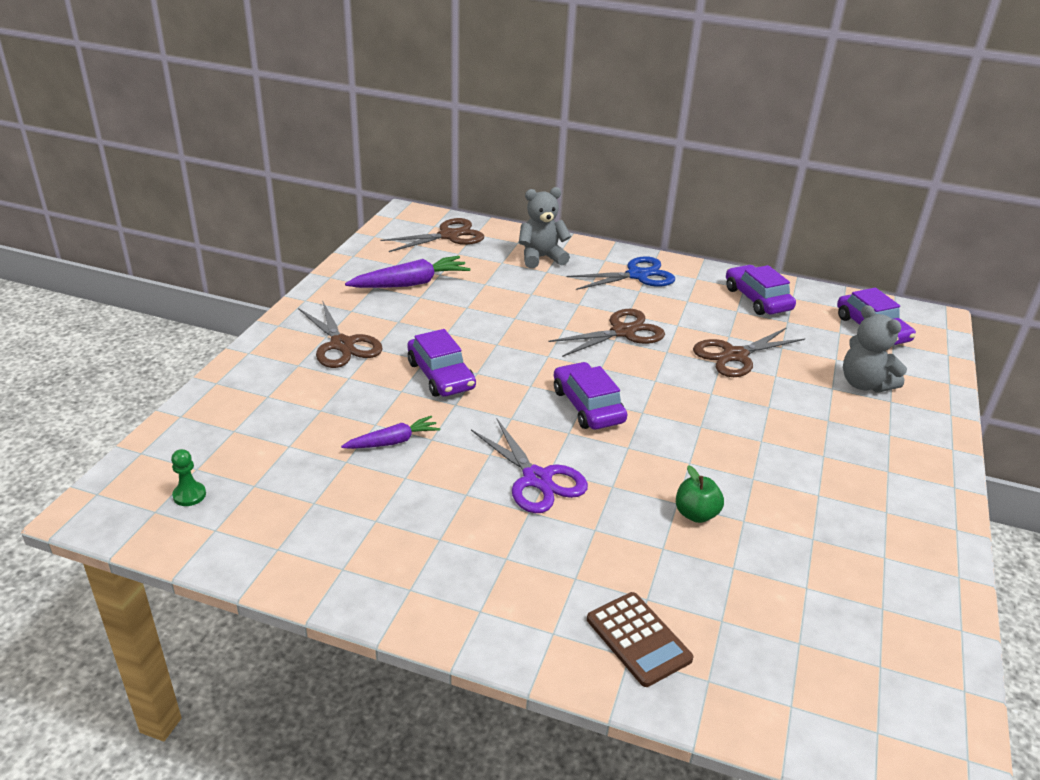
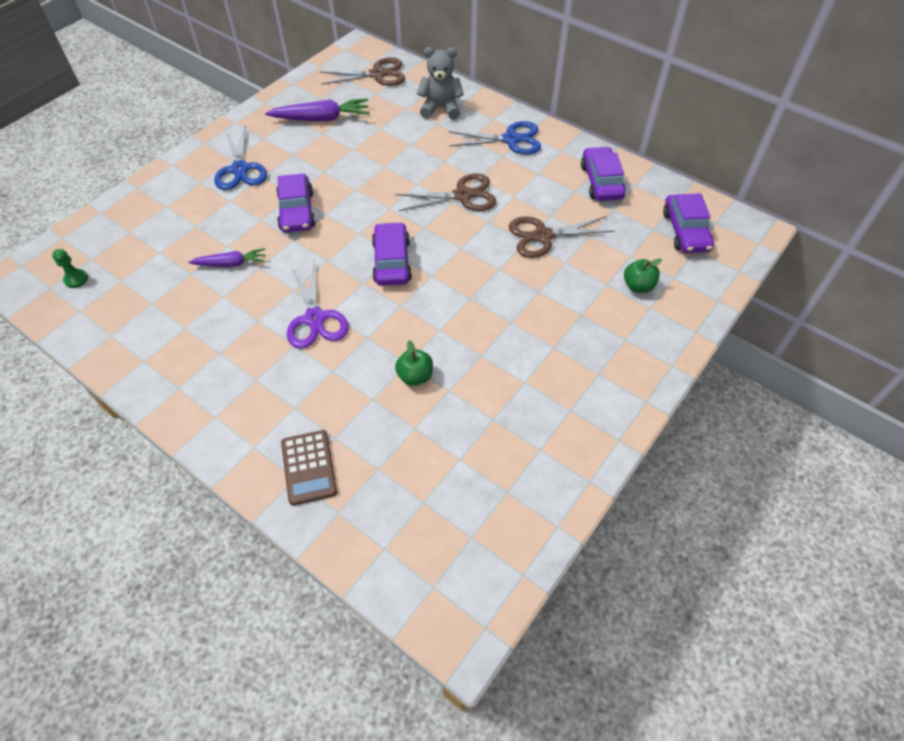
camera: 20 degrees right, 20 degrees up
brown scissors [298,300,383,368] -> blue scissors [214,127,267,190]
grey teddy bear [843,305,907,393] -> green apple [624,259,662,293]

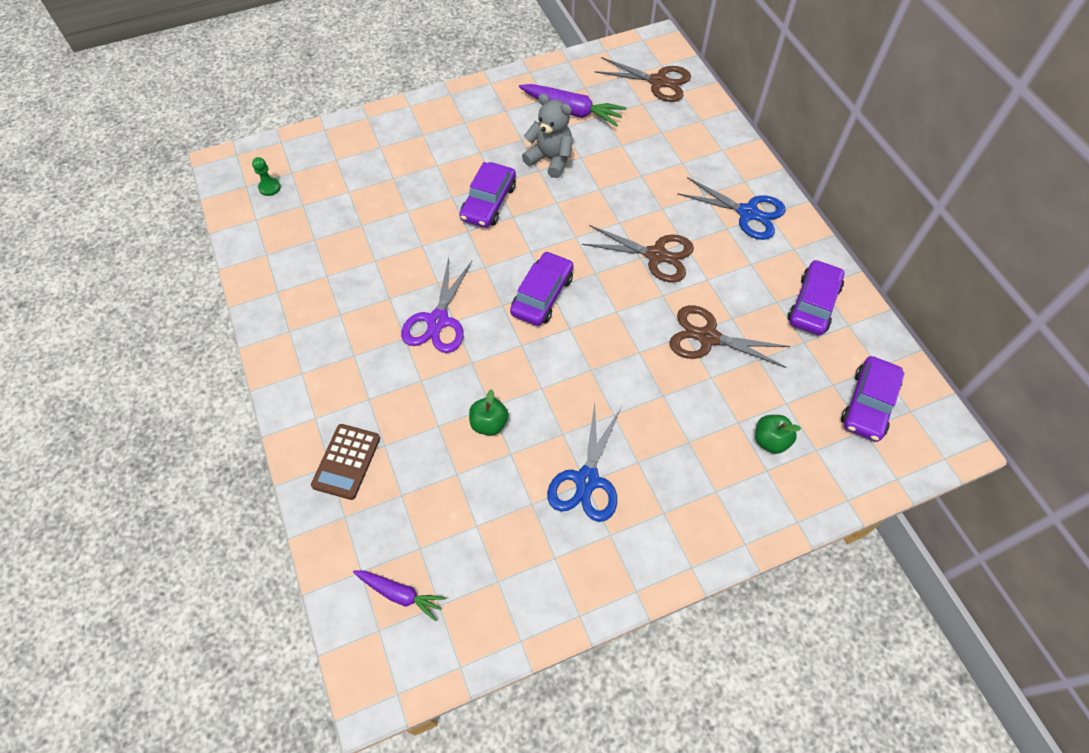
camera: 30 degrees right, 5 degrees up
purple carrot [188,248,265,267] -> purple carrot moved to [353,570,446,621]
blue scissors [214,127,267,190] -> blue scissors moved to [547,403,621,522]
grey teddy bear [417,47,464,119] -> grey teddy bear moved to [522,94,573,178]

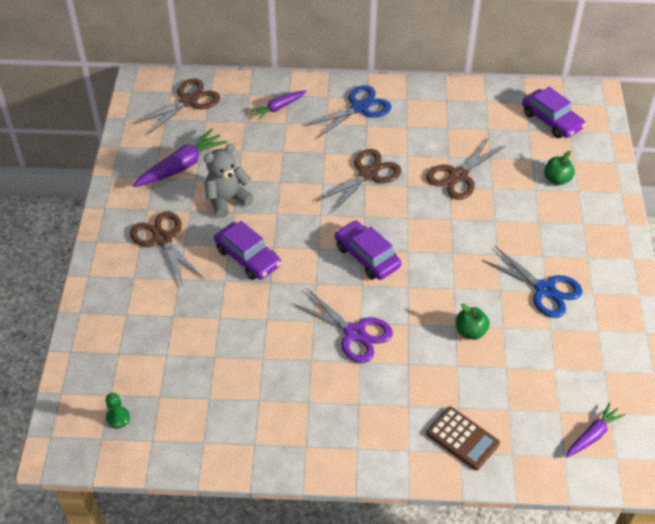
camera: 65 degrees left, 10 degrees down
purple car [788,260,844,335] -> none
none -> brown scissors [130,211,204,287]
none -> purple carrot [250,90,306,120]

